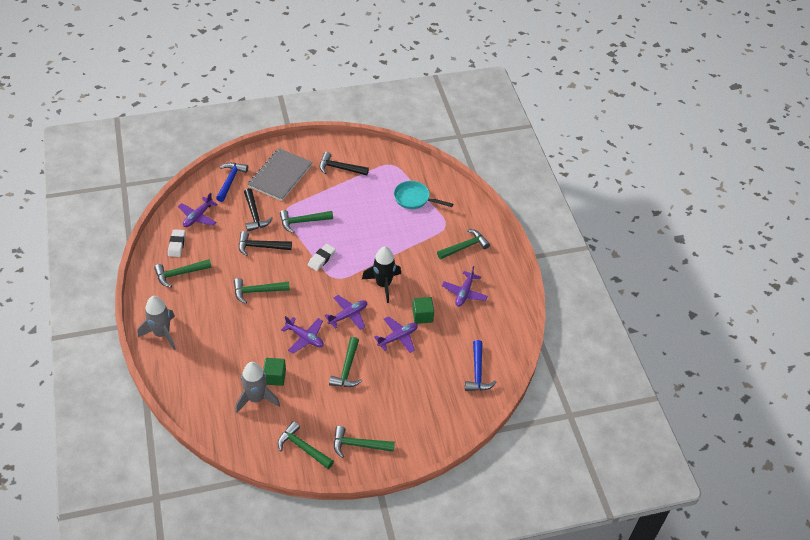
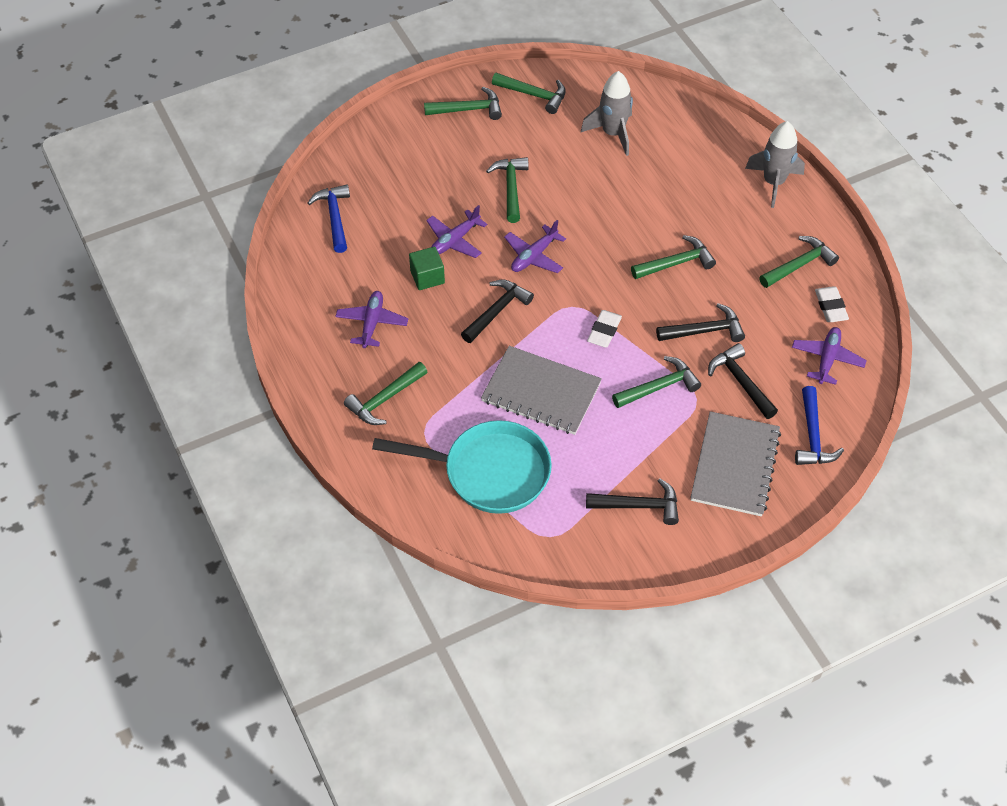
camera: 170 degrees right, 5 degrees up
green cube [263,358,286,386] -> none
purple plane [281,316,324,353] -> none
black rocket [362,246,401,303] -> black hammer [461,279,534,343]
turquoise pan [394,181,453,209] -> turquoise pan [372,420,552,514], size x1.63
none -> grey notebook [481,346,602,435]

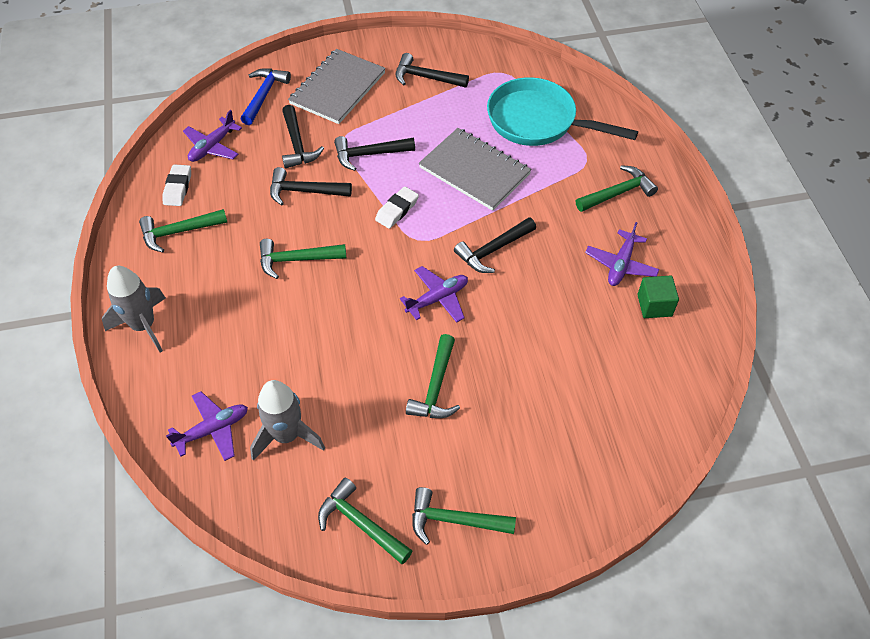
camera: 165 degrees left, 0 degrees up
blue hammer [308,184,350,253] -> none
green cube [409,247,445,290] -> green cube moved to [637,275,679,318]
purple plane [426,205,487,258] -> purple plane moved to [166,391,248,461]
green hammer [612,356,701,408] -> black hammer [334,136,415,171]

